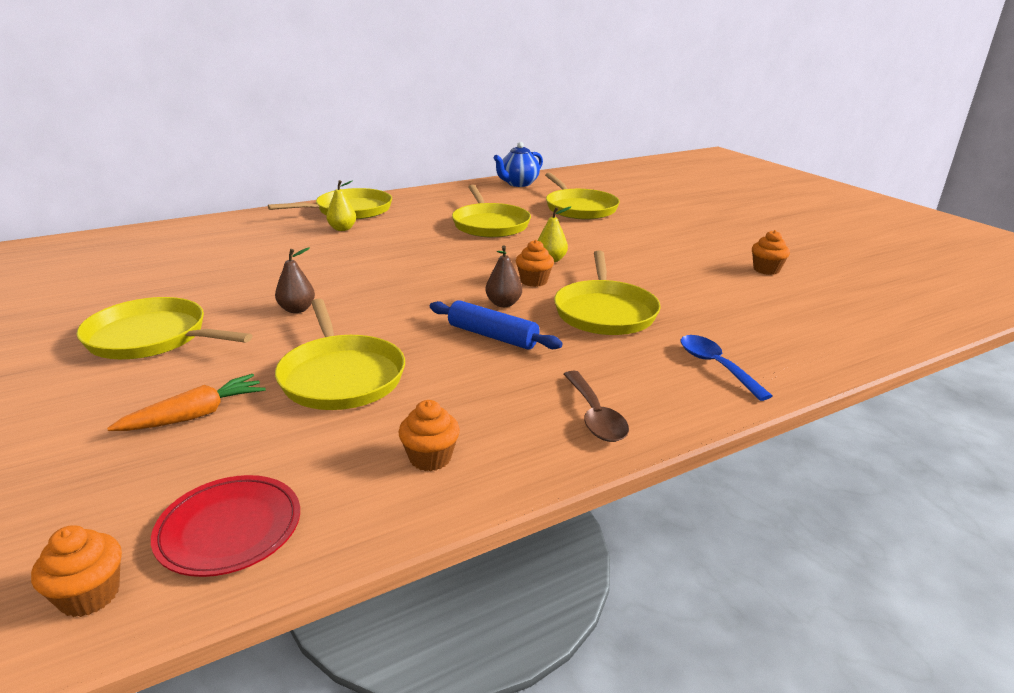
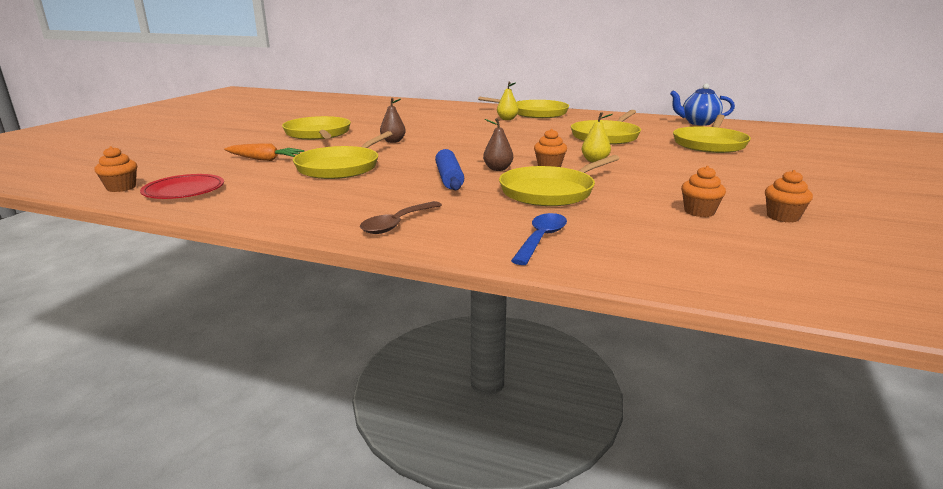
camera: 50 degrees right, 5 degrees down
orange cupcake [398,400,460,471] -> orange cupcake moved to [681,166,726,217]

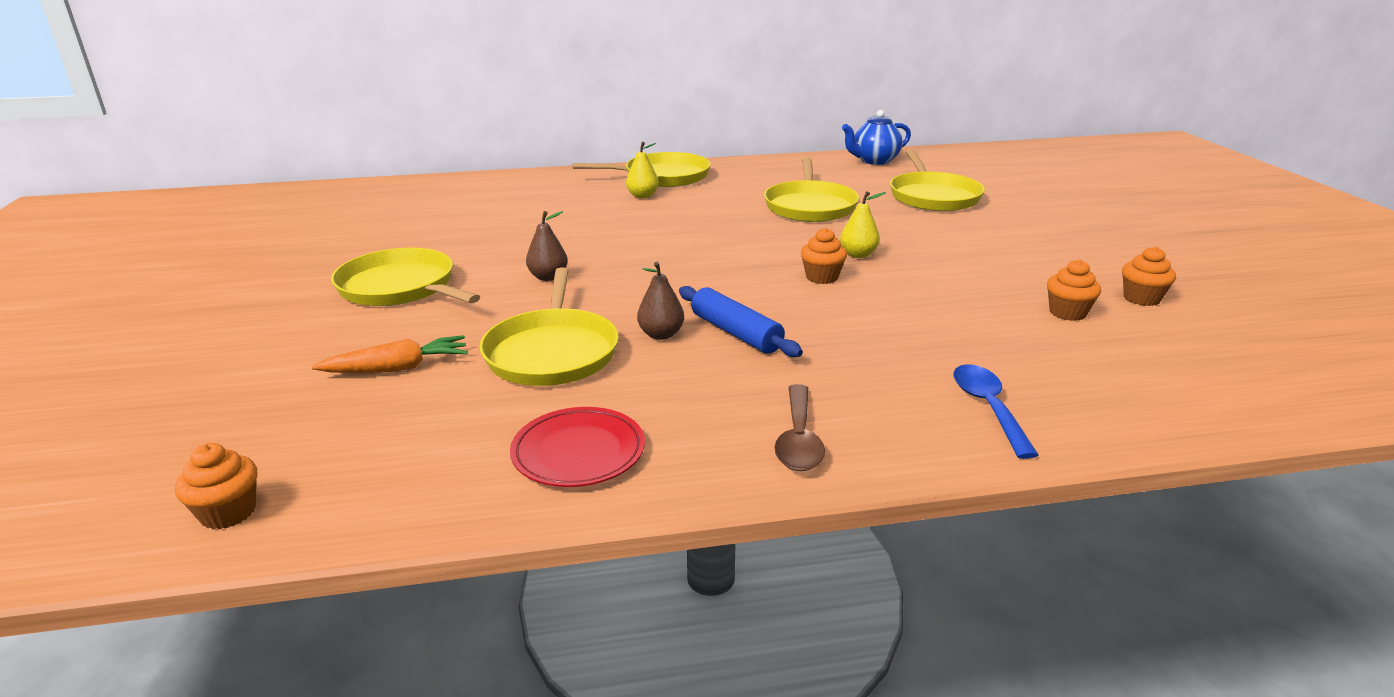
camera: 30 degrees left, 5 degrees up
red plate [140,174,224,199] -> red plate moved to [510,407,645,487]
brown pear [483,118,513,171] -> brown pear moved to [637,262,684,340]
yellow pan [499,155,620,206] -> none

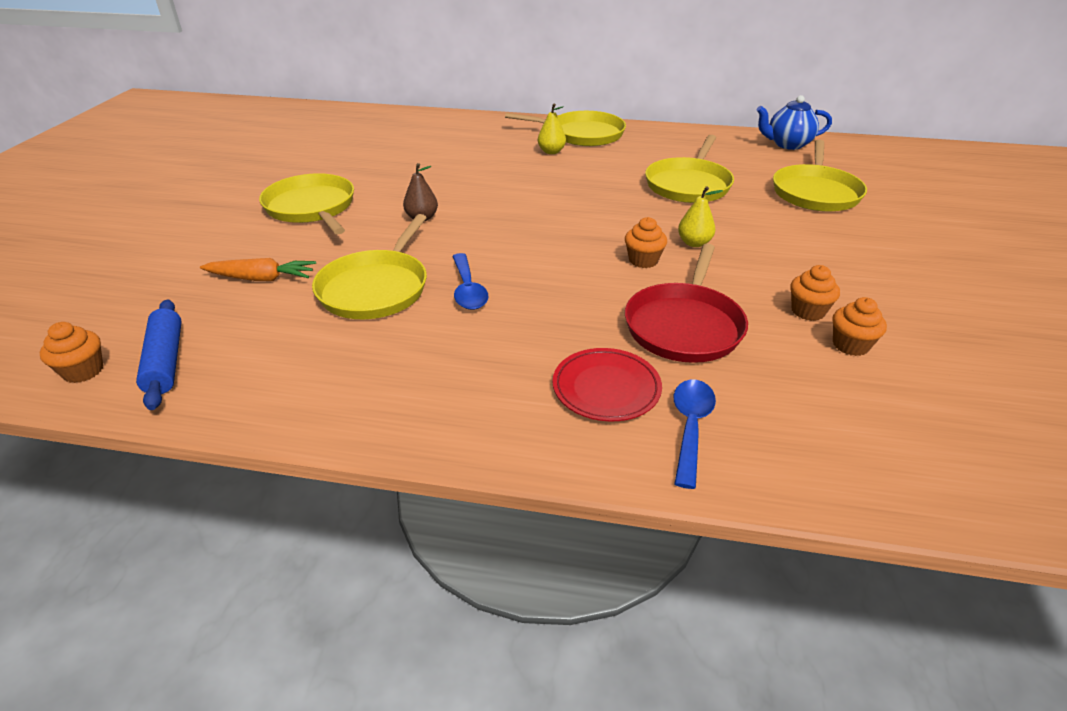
camera: 20 degrees right, 10 degrees up
red plate [510,407,645,487] -> red plate moved to [553,348,662,422]
brown pear [637,262,684,340] -> blue spoon [452,253,488,310]
blue rolling pin [679,286,803,357] -> blue rolling pin moved to [136,299,182,410]
brown spoon [774,384,825,471] -> none
orange cupcake [1122,247,1176,306] -> orange cupcake moved to [790,265,840,321]
none -> red pan [625,244,748,363]

